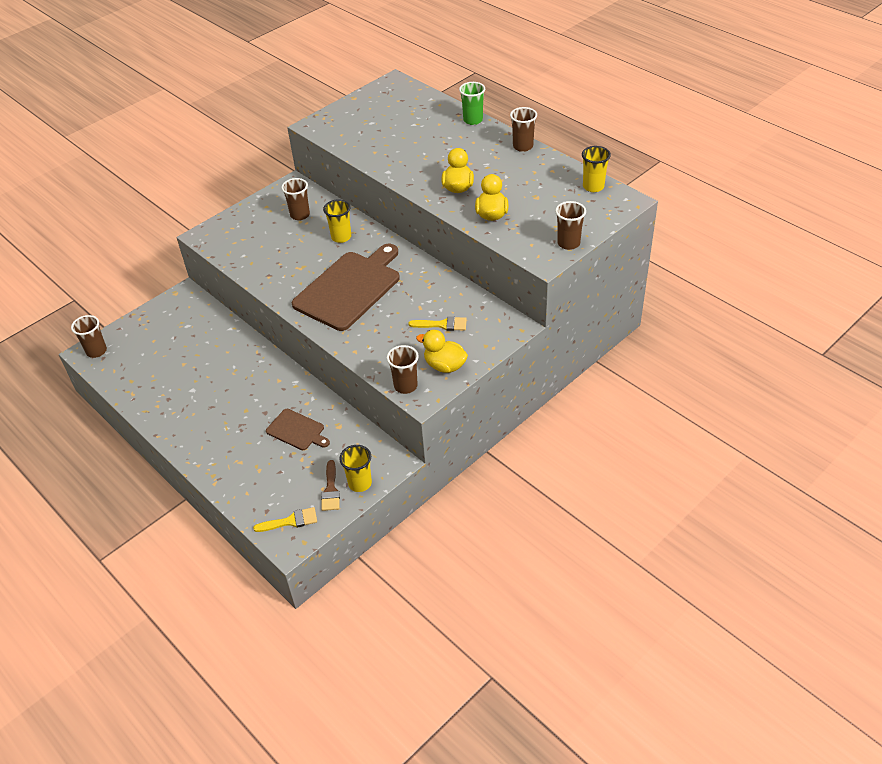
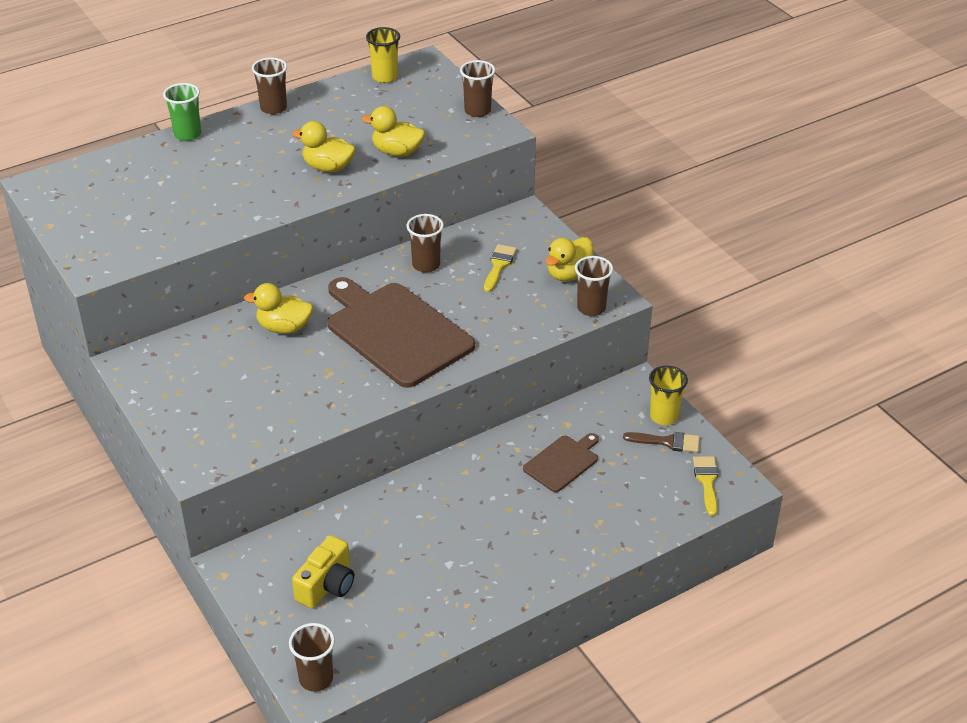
camera: 80 degrees left, 5 degrees down
brown cup [281,178,310,221] -> brown cup moved to [407,214,444,273]
yellow cup [323,199,351,243] -> yellow duck [244,283,313,334]
none -> yellow camera [292,535,354,608]

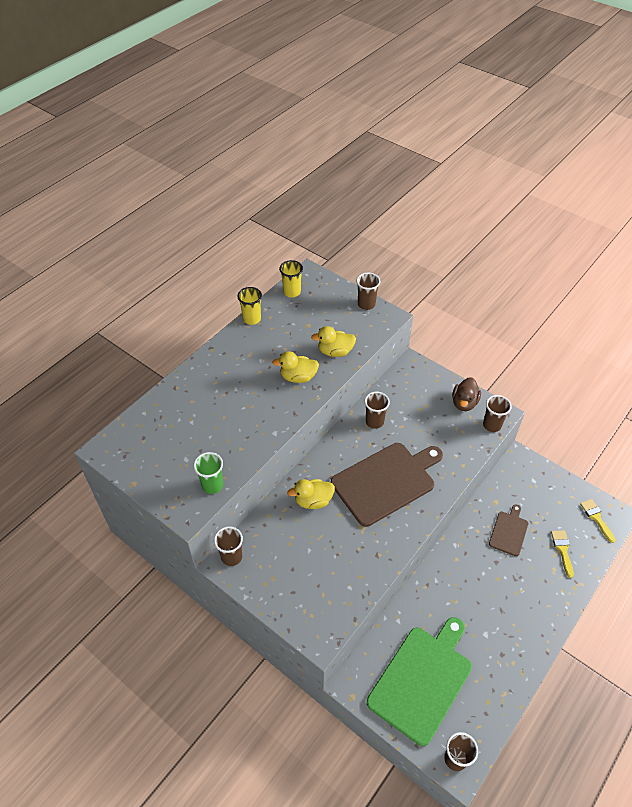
camera: 20 degrees left, 10 degrees up
green cup [163,83,201,141] -> green cup moved to [193,452,223,494]
brown cup [252,57,287,115] -> brown cup moved to [214,526,243,566]
yellow camera [292,535,354,608] -> green cutting board [367,617,472,746]
brown cutting board [327,277,475,388] -> brown cutting board turned 120 degrees clockwise [331,443,443,527]
yellow brush [484,244,517,292] -> yellow brush moved to [551,530,574,578]
yellow duck [546,237,594,281] -> brown duck [452,377,481,411]
brown brush [623,432,700,453] -> none
yellow cup [649,366,688,425] -> yellow cup moved to [237,287,262,325]

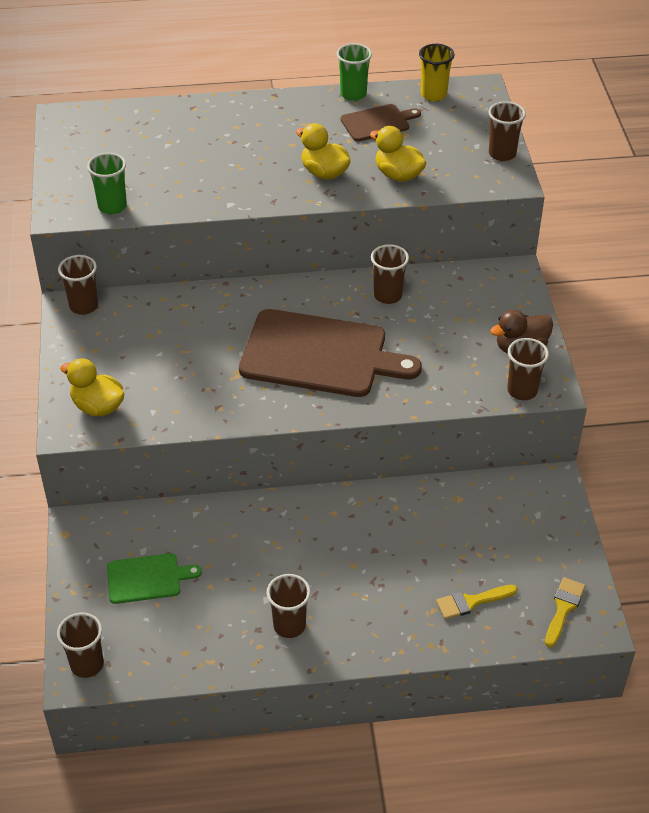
camera: 45 degrees right, 5 degrees down
yellow cup [237,287,262,325] -> green cup [337,43,372,101]
yellow duck [287,479,335,509] -> yellow duck moved to [60,358,124,417]
green cutting board [367,617,472,746] -> green cutting board [107,553,202,604], size x0.49
brown cutting board [489,504,528,556] -> brown cutting board moved to [341,104,421,142]
yellow brush [551,530,574,578] -> yellow brush turned 150 degrees counterclockwise [436,585,518,619]
none -> brown cup [267,574,311,638]

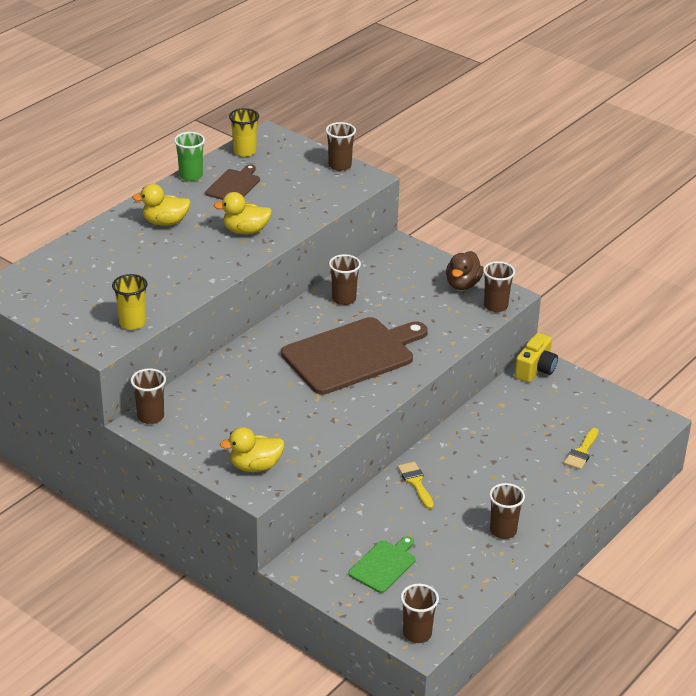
camera: 45 degrees left, 10 degrees down
green cup [87,153,127,214] -> yellow cup [112,274,148,330]
yellow duck [370,126,426,182] -> yellow duck moved to [132,184,191,226]
yellow brush [545,577,585,647] -> yellow brush moved to [398,462,434,509]
none -> yellow camera [515,333,558,382]

